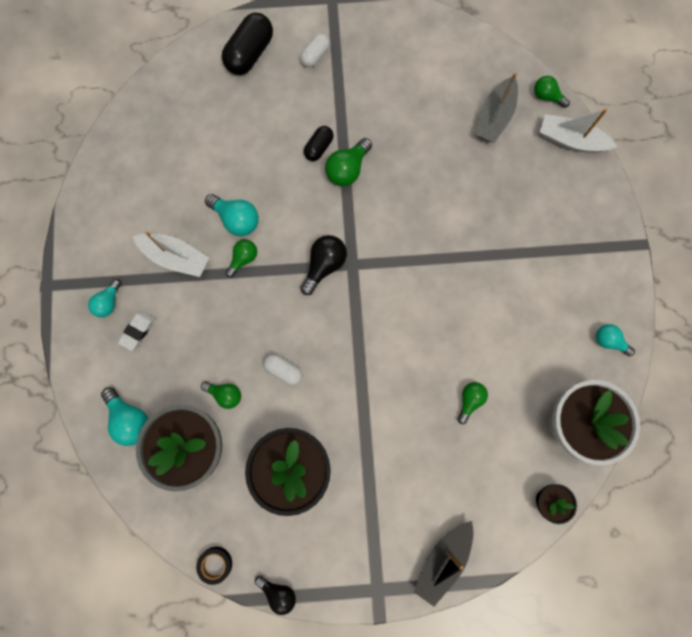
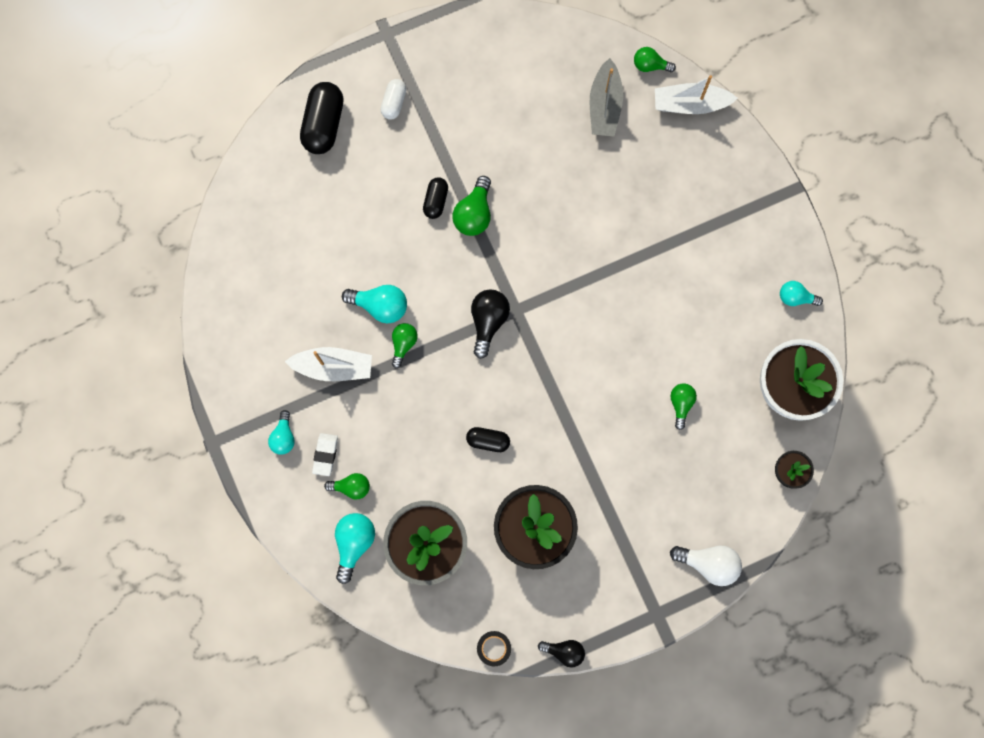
camera: 20 degrees left, 0 degrees up
turquoise light bulb [101,387,148,446] -> turquoise light bulb turned 105 degrees counterclockwise [335,513,375,584]
green light bulb [201,382,241,409] -> green light bulb moved to [324,473,370,499]
white capsule [263,354,303,385] -> black capsule [466,427,510,452]
black boat [414,521,474,607] -> white light bulb [670,546,742,586]

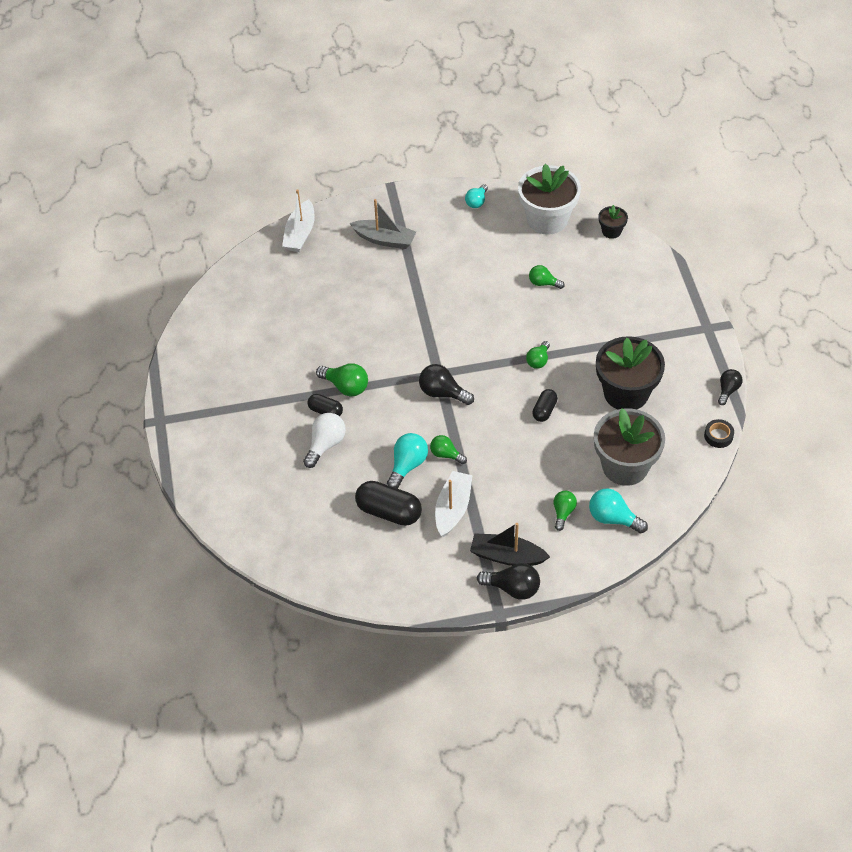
camera: 75 degrees left, 25 degrees down
turquoise light bulb [268,410,295,455] -> black boat [470,523,550,566]
black capsule [300,82,344,154] -> black capsule moved to [355,481,422,526]
white eraser [312,433,338,476] -> none
white capsule [380,79,407,119] -> none
grey boat [590,58,623,136] -> grey boat moved to [350,199,416,249]
green light bulb [634,47,676,72] -> green light bulb moved to [526,341,550,369]
white light bulb [670,546,742,586] -> white light bulb moved to [303,413,346,468]
none -> black light bulb [477,563,540,600]

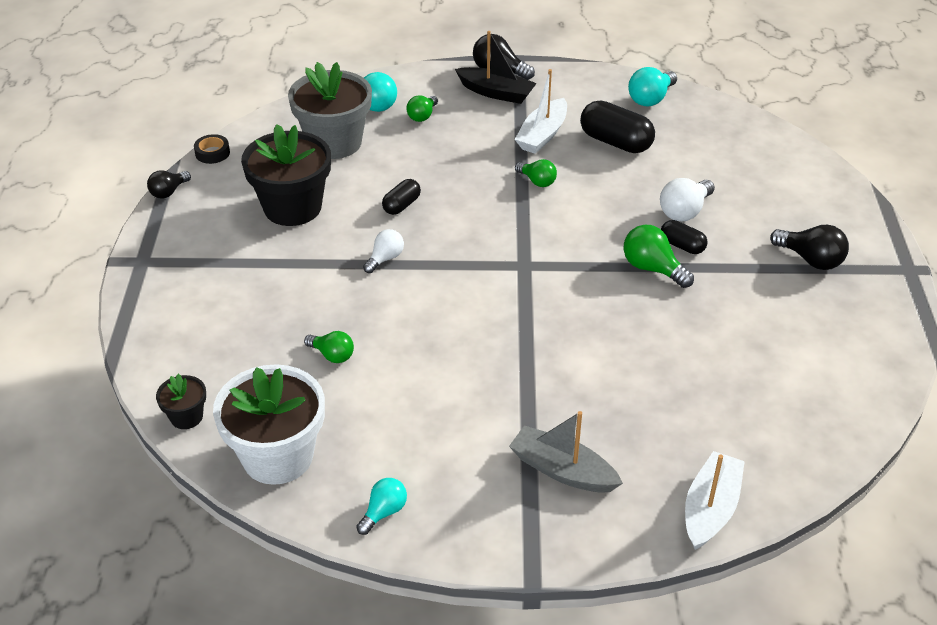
camera: 170 degrees left, 10 degrees down
turquoise light bulb [387,433,428,489] -> turquoise light bulb moved to [628,67,677,106]
black light bulb [419,364,474,405] -> black light bulb moved to [770,225,849,270]
green light bulb [526,341,550,369] -> white light bulb [363,229,404,273]

